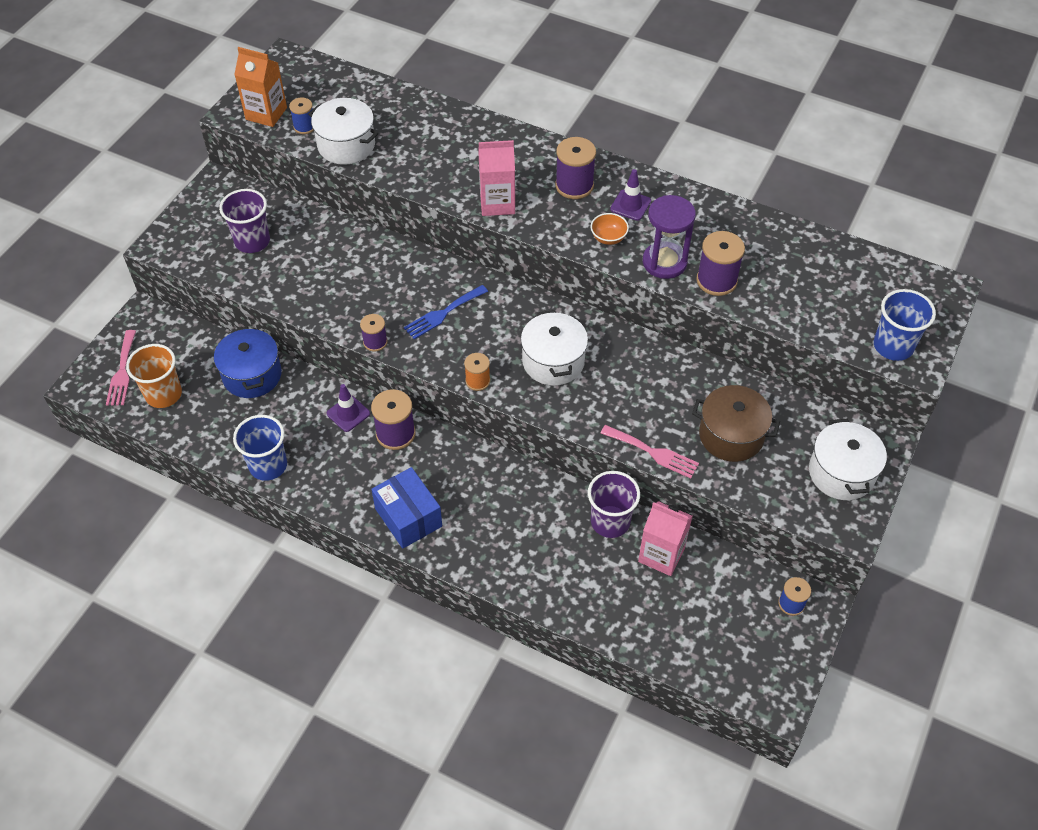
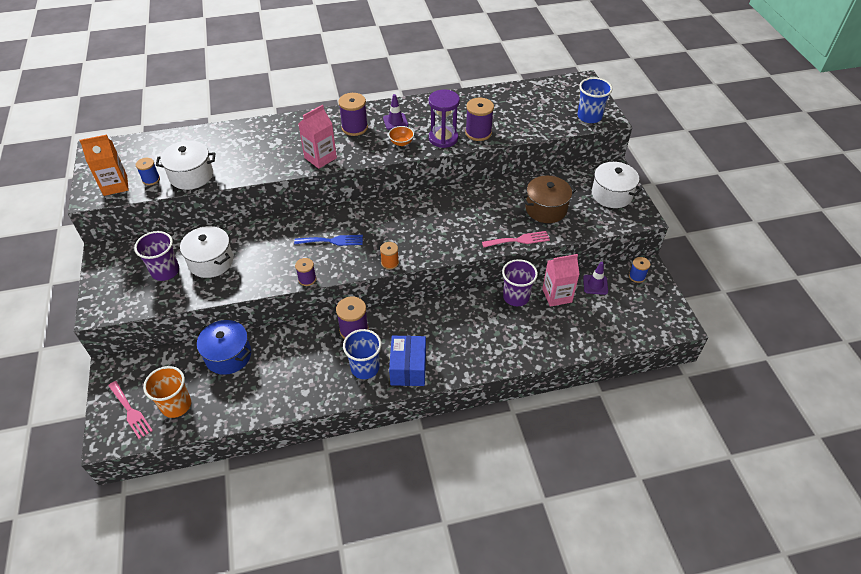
camera: 40 degrees left, 5 degrees down
blue cup [233,415,287,481] -> blue cup moved to [343,329,381,379]
purple traffic cone [327,384,370,432] -> purple traffic cone moved to [583,262,608,295]
blue box [371,467,442,549] -> blue box turned 75 degrees clockwise [389,336,426,386]
blue fork [404,285,488,339] -> blue fork turned 105 degrees counterclockwise [294,235,363,246]
white pot [521,310,588,386] -> white pot moved to [180,226,233,278]

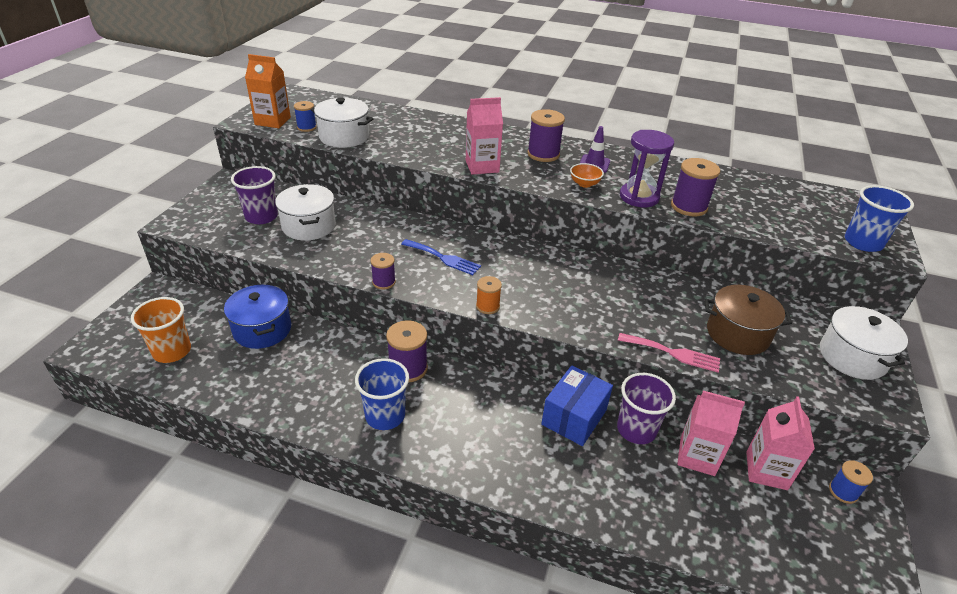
camera: 30 degrees right, 10 degrees down
pink fork [108,381,153,439] -> none
blue box [389,336,426,386] -> blue box moved to [541,365,613,446]
purple traffic cone [583,262,608,295] -> pink carton [746,396,815,490]

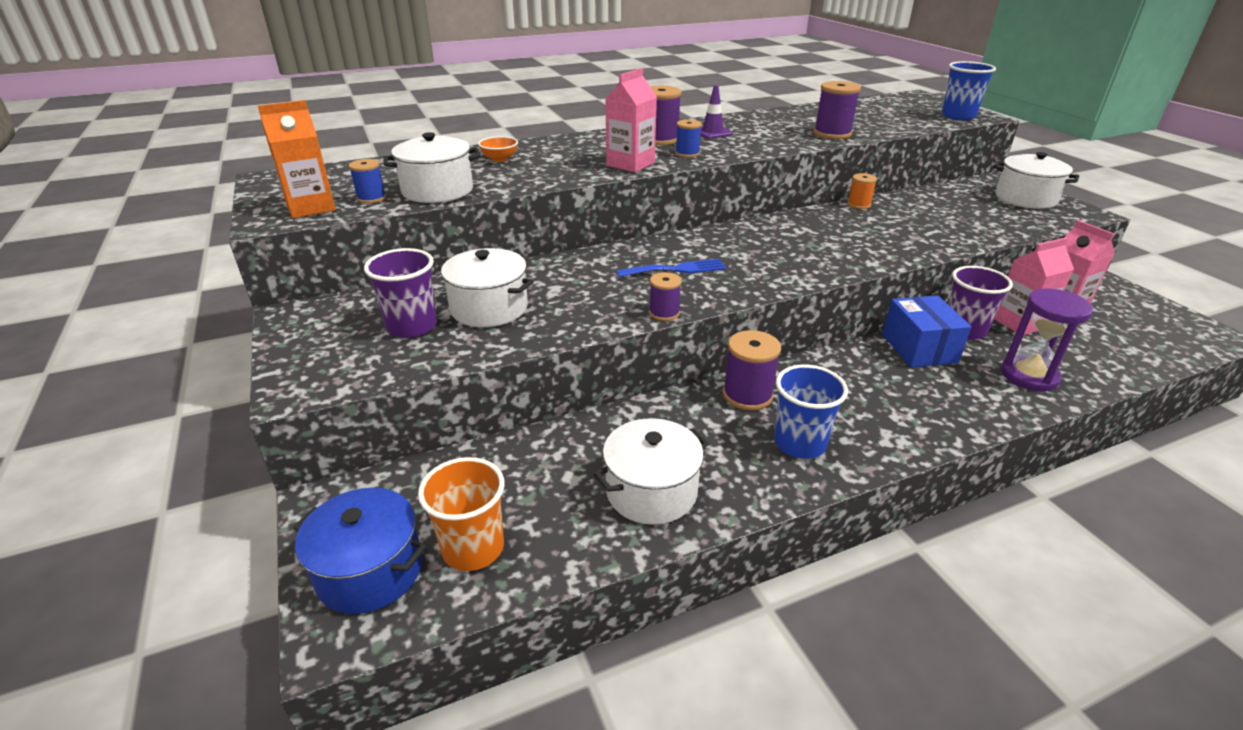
camera: 40 degrees left, 5 degrees down
blue pot [224,285,291,349] -> blue pot moved to [293,488,426,614]
orange spool [476,276,502,314] -> orange spool moved to [847,173,877,209]
orange bowl [570,163,604,188] -> orange bowl moved to [478,136,518,162]
pink fork [618,333,720,373] -> none
purple hourglass [620,130,674,207] -> purple hourglass moved to [1001,289,1093,392]
brown pot [704,285,792,355] -> none
blue spool [829,460,873,504] -> blue spool moved to [675,119,702,158]
none -> white pot [594,418,709,525]

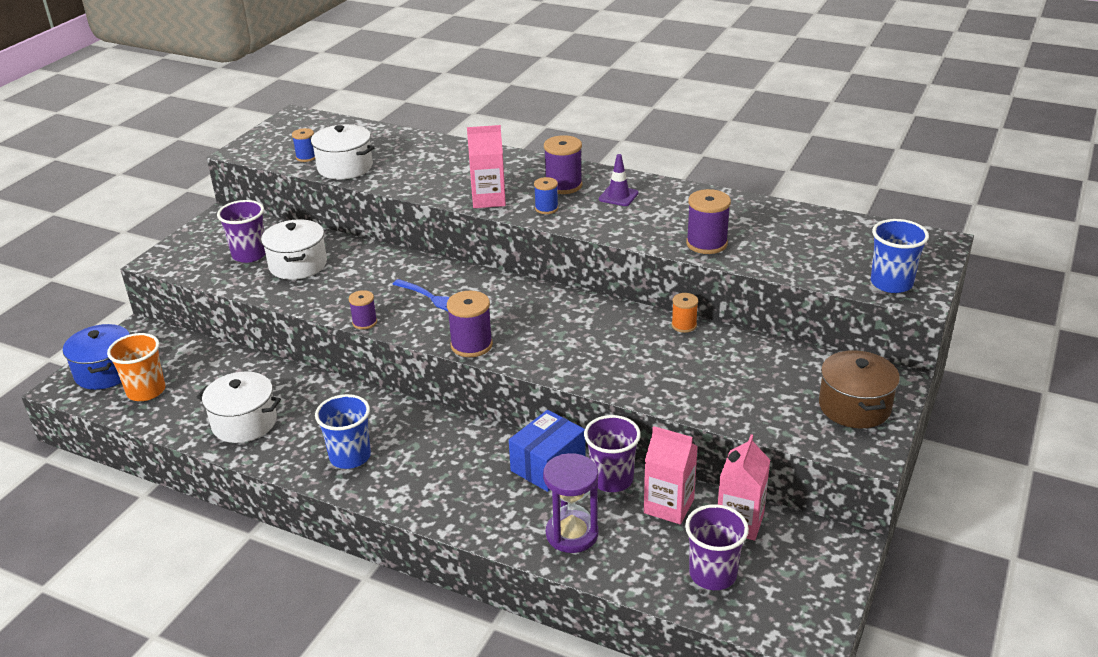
camera: 50 degrees right, 0 degrees up
orange carton [258,100,336,218] -> none
orange bowl [478,136,518,162] -> none
purple spool [723,330,781,410] -> purple spool moved to [447,291,493,357]
white pot [994,152,1079,209] -> brown pot [819,350,900,428]
none -> purple cup [685,504,749,590]

